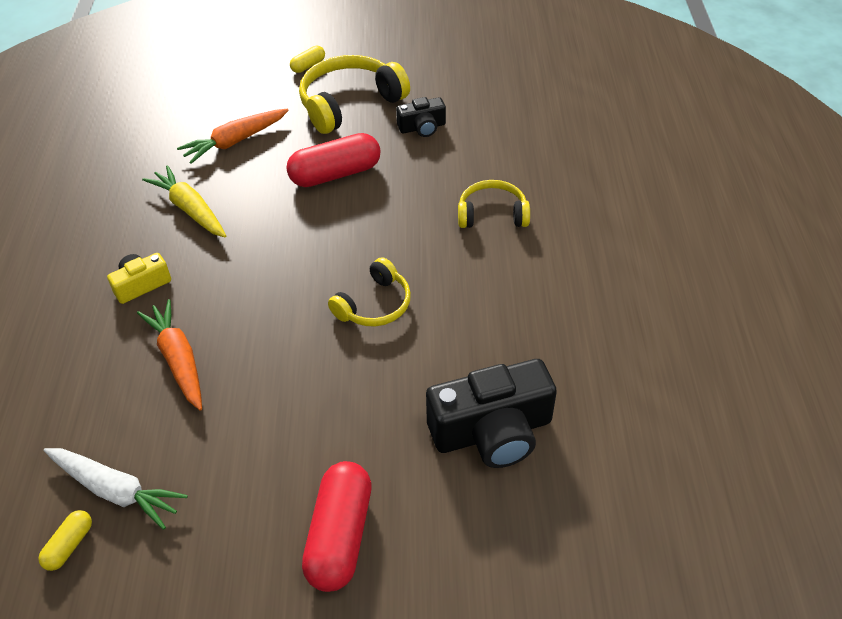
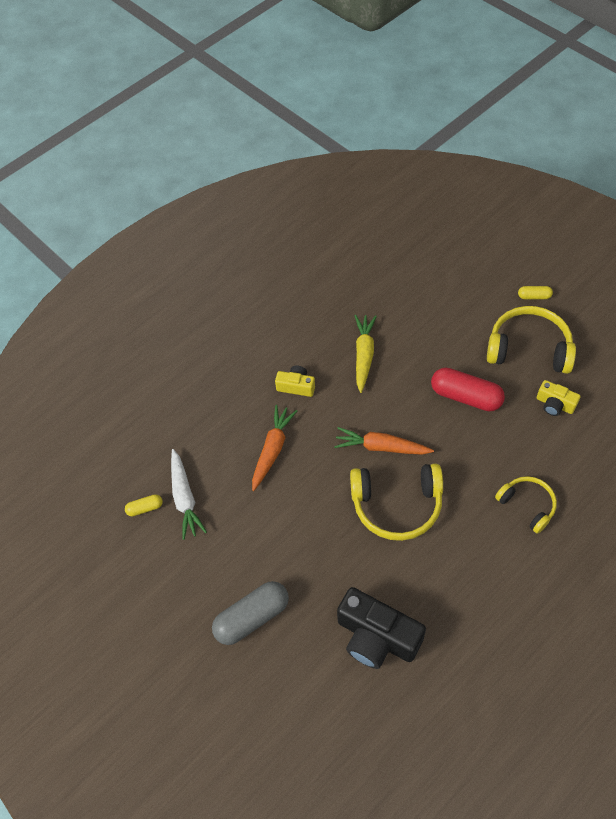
camera: 50 degrees right, 10 degrees up
orange carrot [177,109,289,164] -> orange carrot moved to [334,427,434,455]
red capsule [302,461,372,592] -> grey capsule [212,581,289,645]
yellow headphones [328,257,411,326] -> yellow headphones [350,463,443,541], size x1.64
black camera [396,97,446,137] -> yellow camera [537,380,581,416]

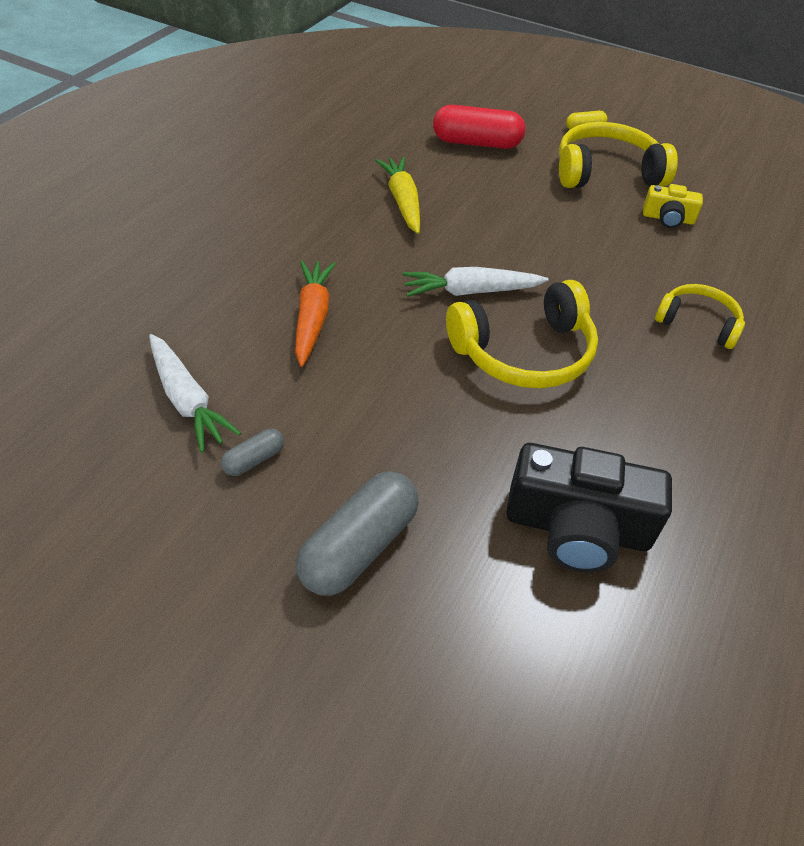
camera: 25 degrees left, 10 degrees down
yellow capsule [125,494,163,516] -> none
yellow camera [275,365,315,397] -> none
orange carrot [334,427,434,455] -> white carrot [402,267,549,297]
red capsule [431,368,505,412] -> red capsule moved to [433,105,525,149]
none -> grey capsule [221,429,284,476]

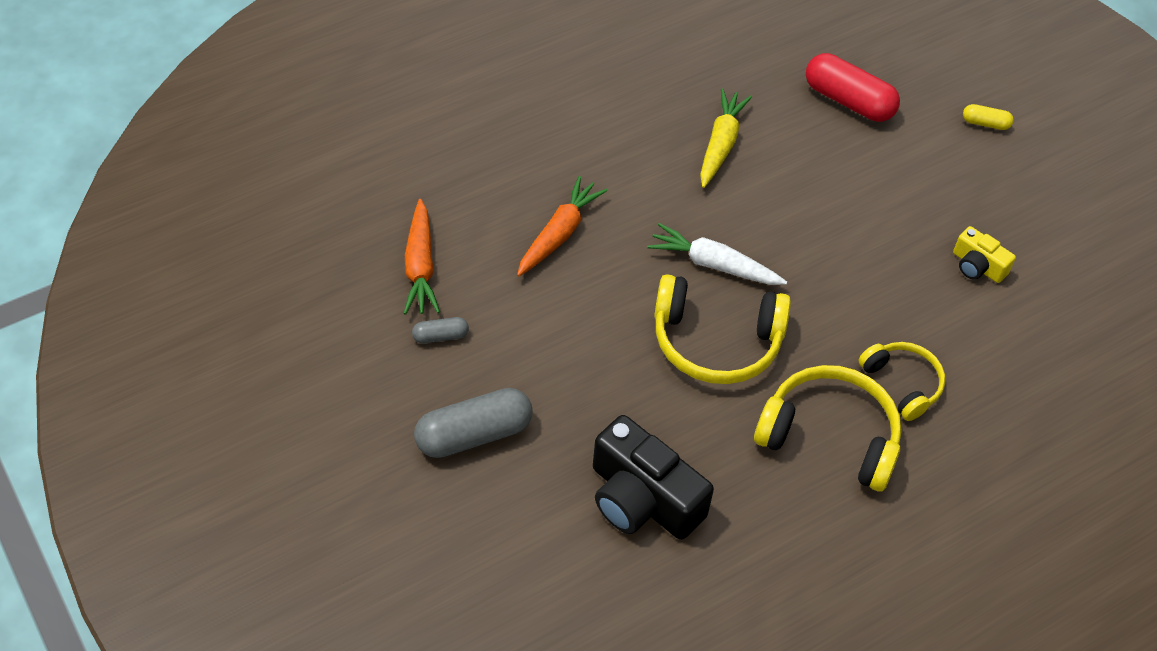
camera: 30 degrees right, 5 degrees up
white carrot [149,334,241,452] -> orange carrot [404,199,440,315]
yellow headphones [559,122,678,188] -> yellow headphones moved to [754,365,902,491]

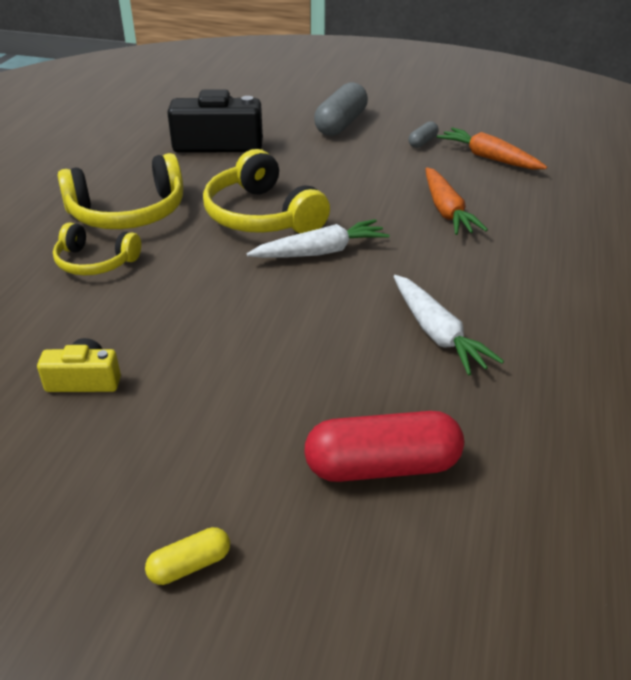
camera: 140 degrees right, 15 degrees down
yellow headphones [654,274,791,384] -> yellow headphones turned 90 degrees counterclockwise [203,149,330,234]
yellow carrot [700,88,752,188] -> white carrot [393,275,504,375]

